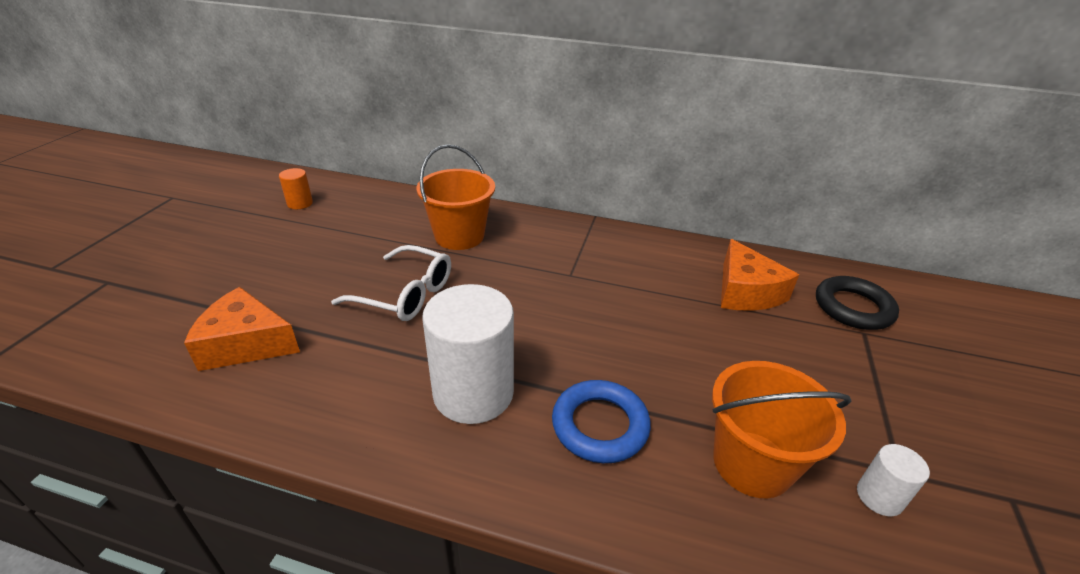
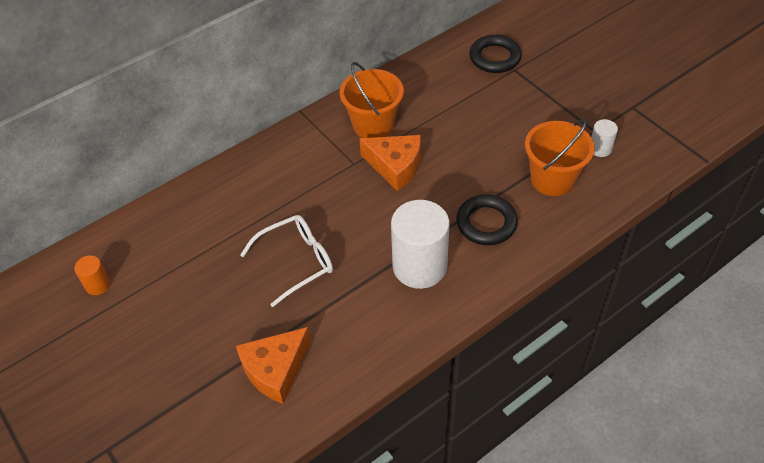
camera: 50 degrees left, 15 degrees up
orange bucket [417,144,495,250] -> orange bucket moved to [340,62,404,138]
blue ring [552,380,651,463] -> black ring [456,194,518,245]
orange cheese [721,239,799,311] -> orange cheese moved to [359,135,421,191]

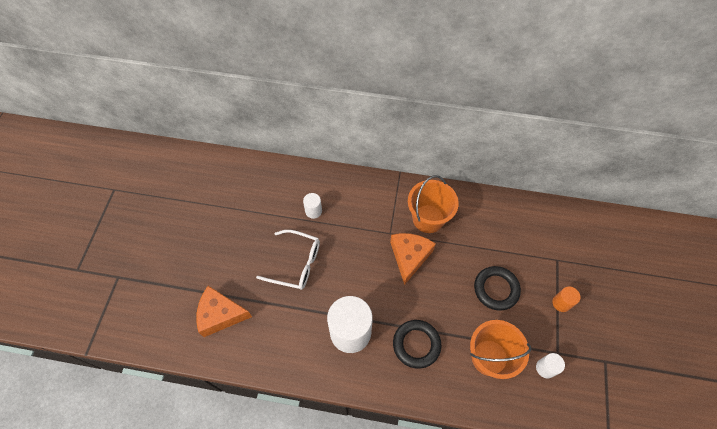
camera: 45 degrees right, 10 degrees up
orange cylinder [74,255,110,295] -> orange cylinder moved to [553,287,580,312]
orange cheese [359,135,421,191] -> orange cheese turned 150 degrees counterclockwise [390,233,436,285]
black ring [469,35,522,73] -> black ring moved to [474,266,521,311]
none -> white cylinder [303,193,322,219]

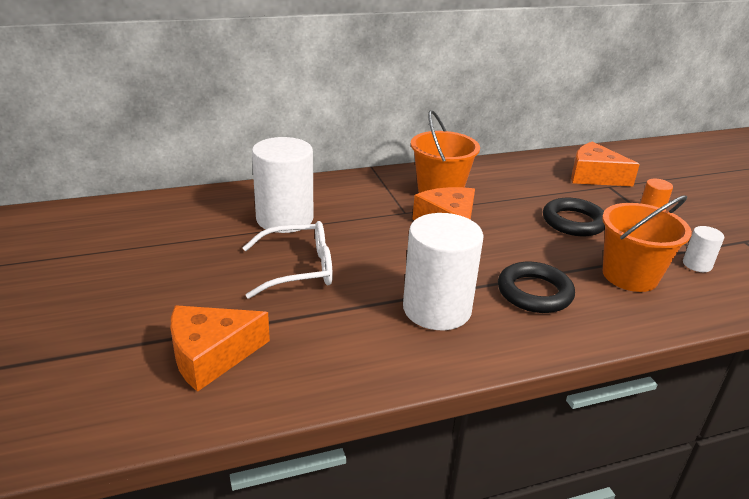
camera: 30 degrees left, 30 degrees down
white cylinder [303,193,322,219] -> white cylinder [252,137,314,233], size x2.17
none -> orange cheese [571,142,640,186]

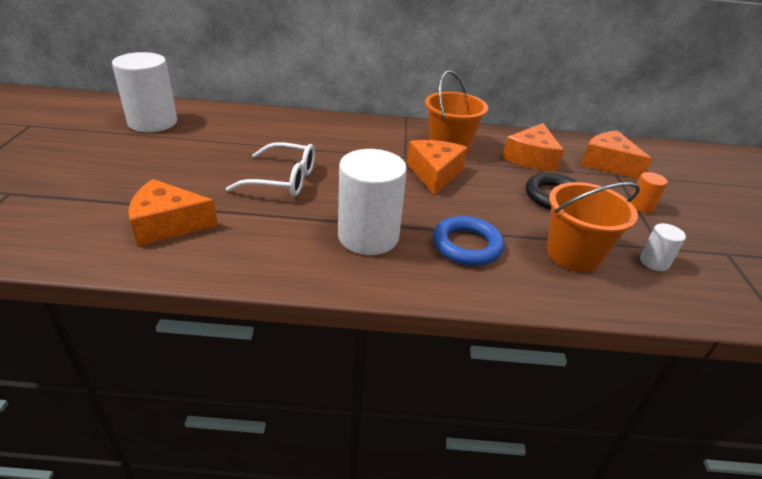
camera: 20 degrees right, 5 degrees up
white cylinder [252,137,314,233] -> white cylinder moved to [112,52,177,133]
black ring [498,262,575,313] -> blue ring [433,216,504,266]
none -> orange cheese [502,123,564,172]

